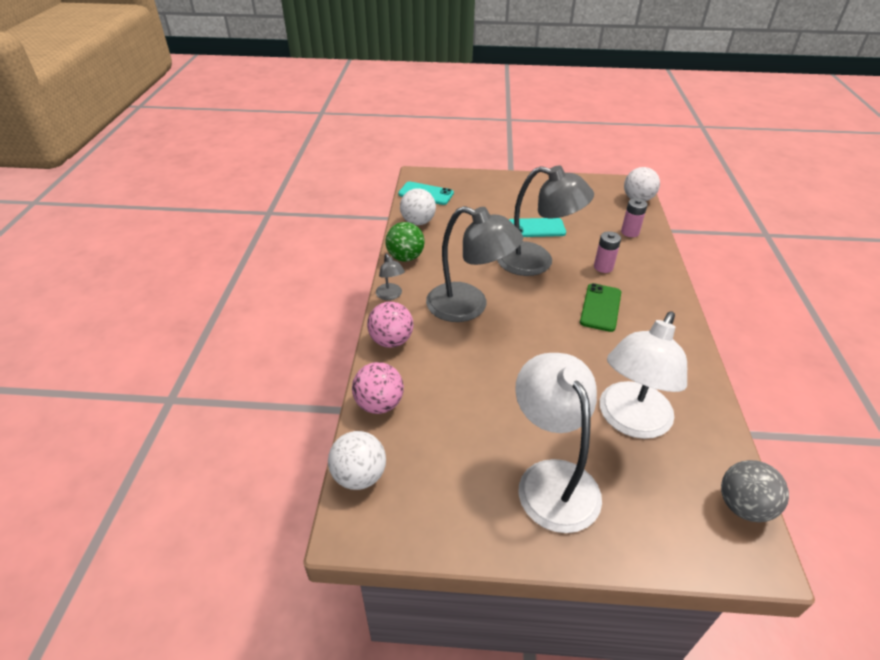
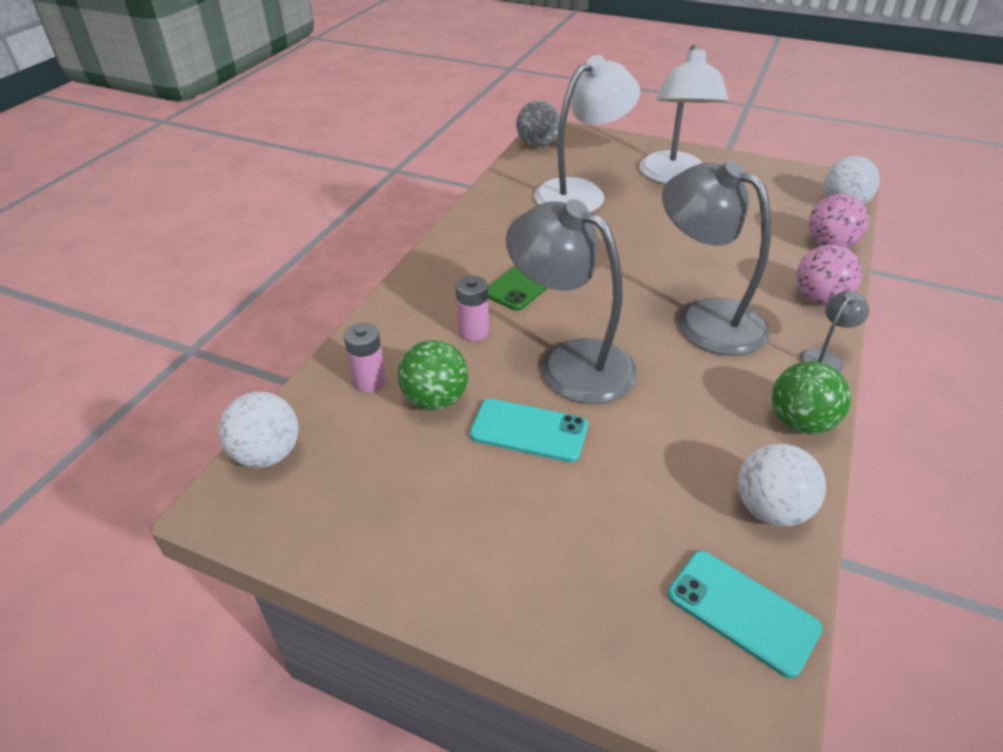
camera: 160 degrees left, 0 degrees up
grey lamp [376,254,405,300] -> grey lamp turned 45 degrees clockwise [799,291,870,373]
none -> green ball [397,340,468,410]

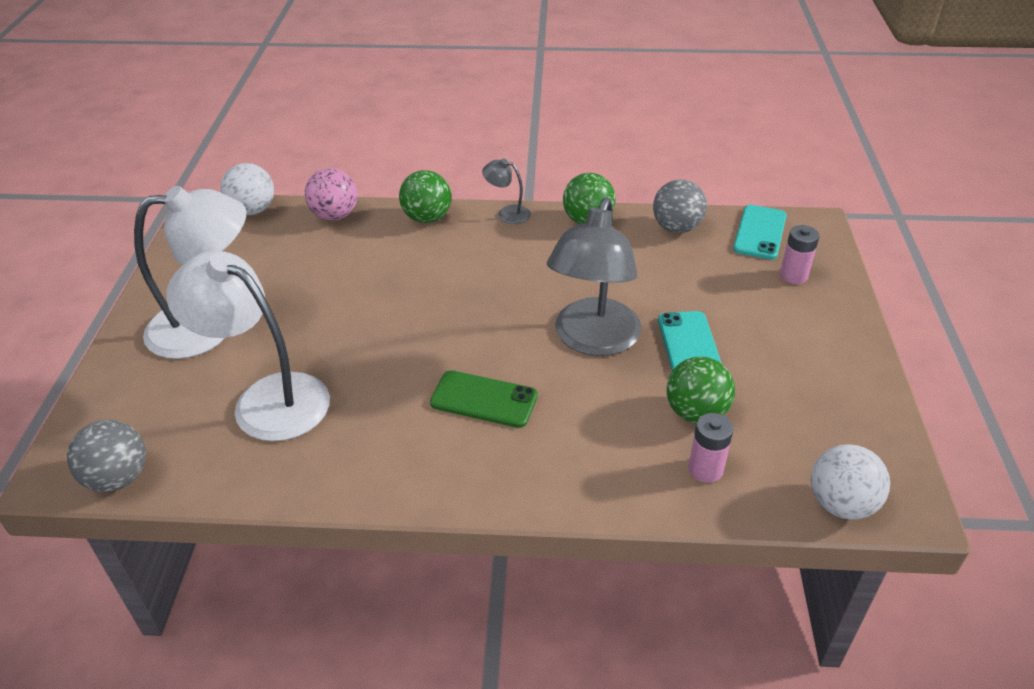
camera: 110 degrees left, 0 degrees up
pink battery [456,276,489,341] -> pink battery moved to [780,225,820,284]
grey lamp [662,160,771,356] -> none
white ball [738,443,826,526] -> grey ball [653,179,707,233]
pink ball [796,244,862,305] -> green ball [399,170,451,223]

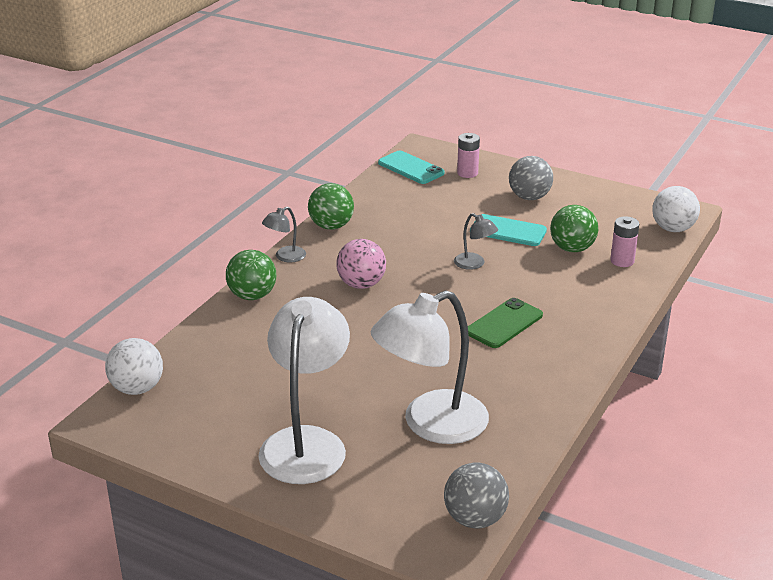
camera: 65 degrees left, 10 degrees down
pink ball [305,168,357,221] -> pink ball moved to [336,239,386,289]
grey lamp [547,198,641,356] -> grey lamp [454,213,498,270], size x0.44
grey ball [653,179,707,233] -> grey ball moved to [509,156,553,200]

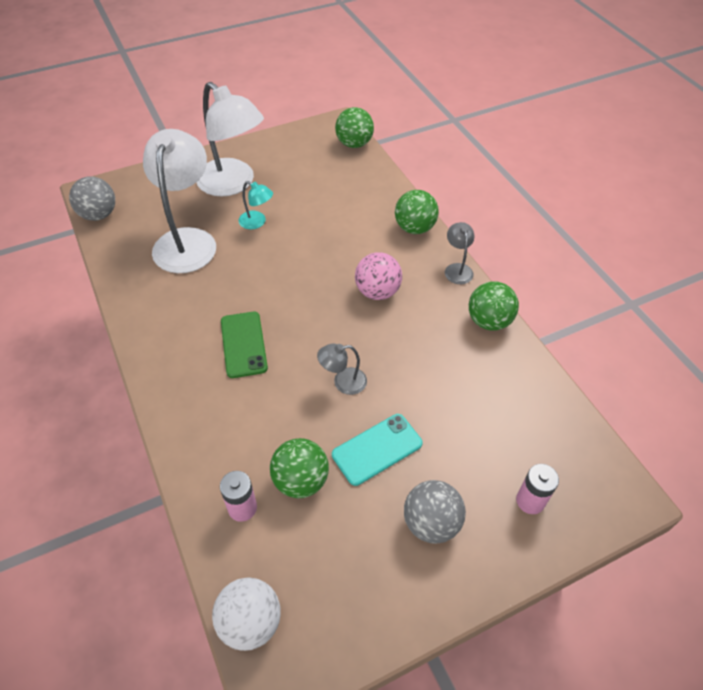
camera: 125 degrees right, 20 degrees up
white ball [105,338,163,395] -> green ball [335,107,374,148]
turquoise phone [378,151,445,184] -> none
none -> turquoise lamp [239,181,273,229]

